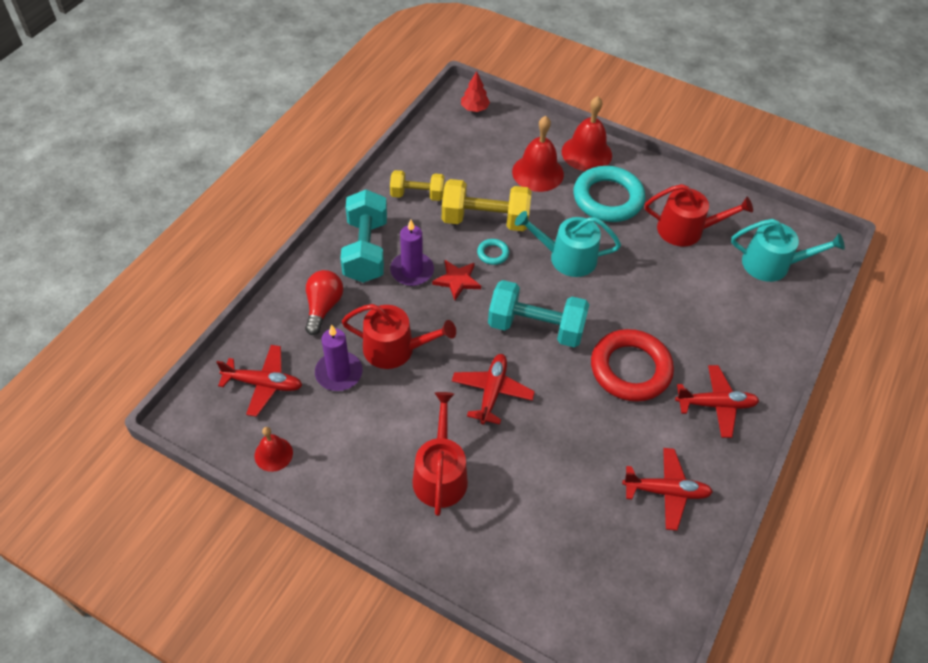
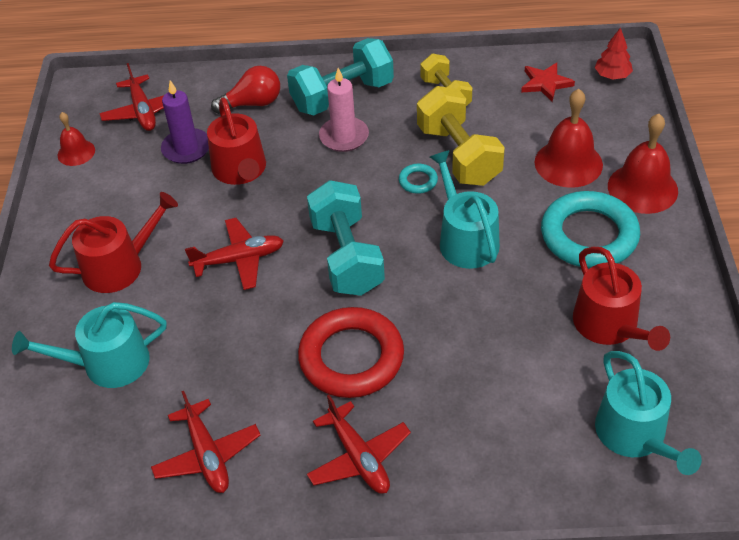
camera: 65 degrees right, 5 degrees down
purple candle [390,220,434,286] -> pink candle [319,68,369,152]
red star [432,260,481,300] -> red star moved to [521,63,575,102]
none -> turquoise watering can [12,302,167,388]

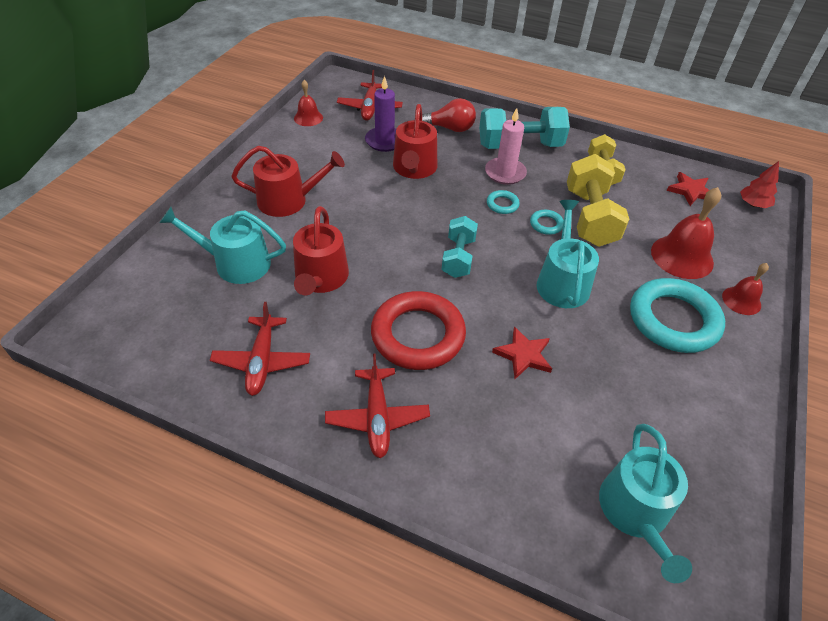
camera: 20 degrees right, 0 degrees up
red plane [185,218,284,290] -> none
turquoise dumbbell [307,180,385,296] -> turquoise dumbbell [442,216,478,278], size x0.63
red watering can [573,247,670,351] -> red watering can moved to [293,206,349,295]
red bell [608,114,678,214] -> red bell [722,263,769,315], size x0.58
none -> turquoise ring [487,190,520,214]
none -> red star [492,326,552,379]

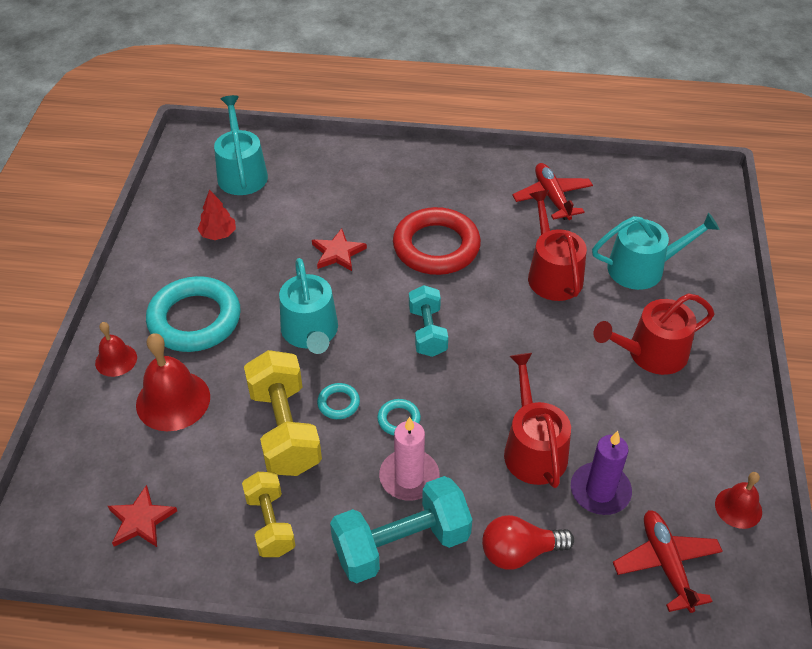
camera: 165 degrees right, 0 degrees up
red plane [325,354,430,458] -> none
red tree [740,161,779,208] -> red tree moved to [198,189,236,240]

